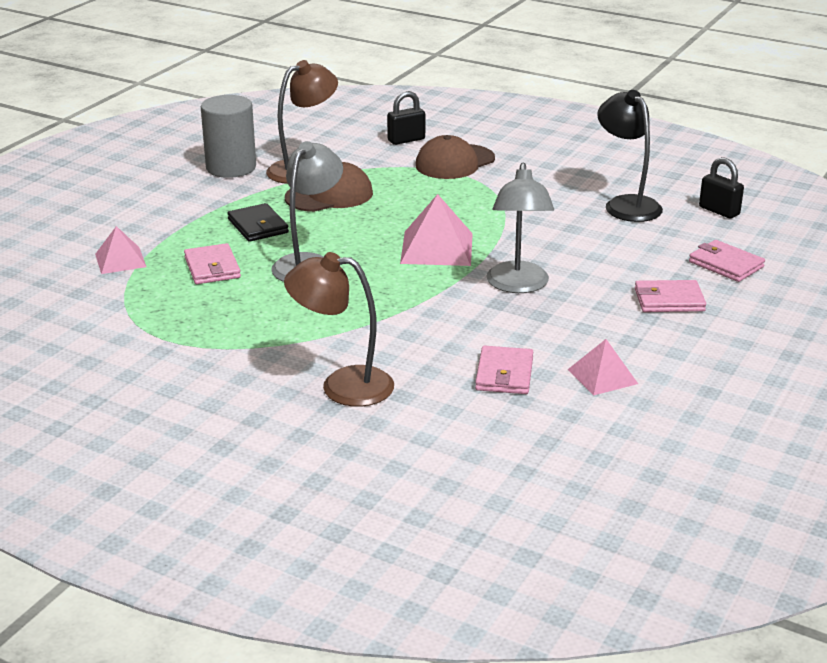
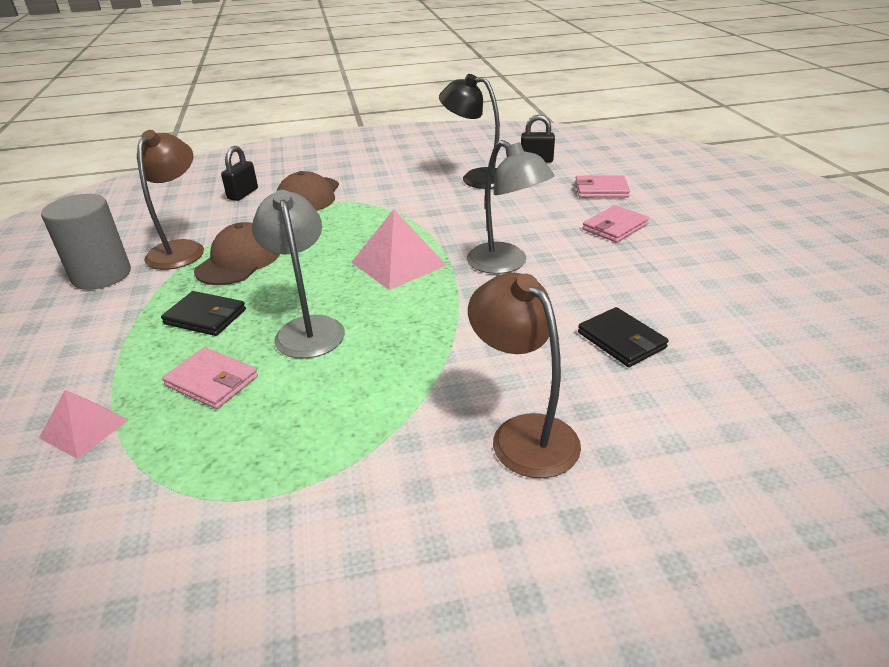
camera: 40 degrees left, 5 degrees up
brown lamp [284,252,394,407] -> brown lamp turned 90 degrees clockwise [468,273,581,478]
pink wallet [475,345,533,394] -> black wallet [578,307,669,367]
pink pyramid [568,339,638,396] -> none

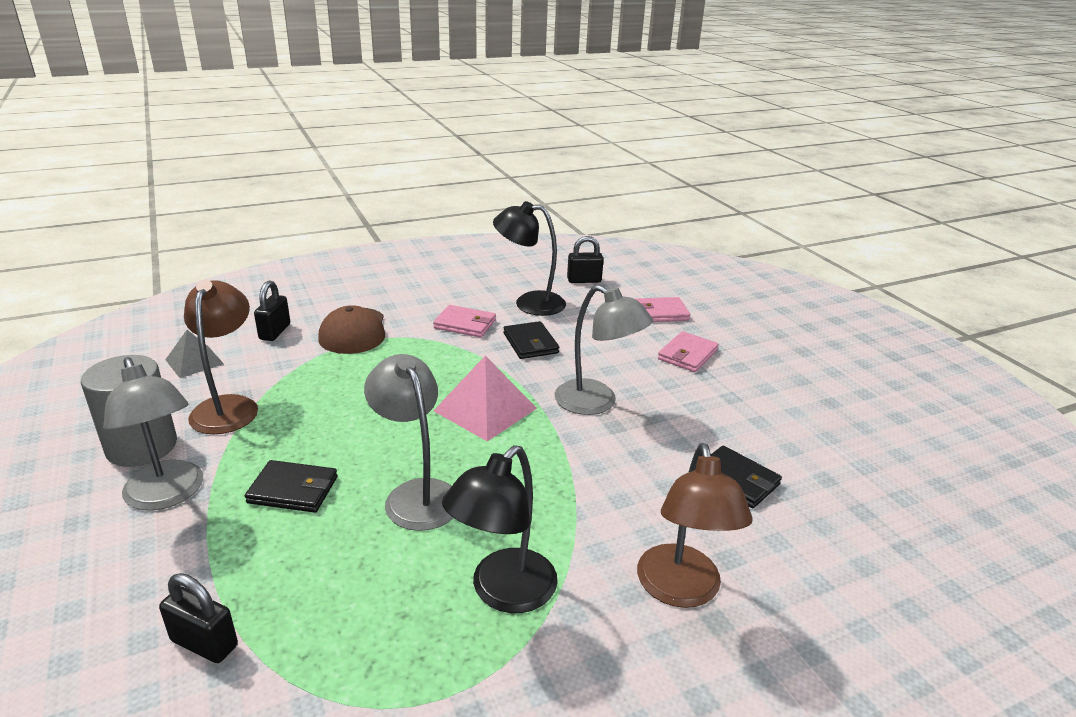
camera: 15 degrees left, 5 degrees down
pink pyramid [39,390,129,459] -> black padlock [159,573,238,663]
pink wallet [162,347,258,409] -> pink wallet moved to [433,305,496,338]
brown cap [194,222,280,285] -> none
brown lamp [468,273,581,478] -> brown lamp turned 135 degrees counterclockwise [637,443,753,608]
none -> grey lamp [103,357,203,511]
none -> grey pyramid [165,330,224,378]
none -> black lamp [442,445,558,613]
none -> black wallet [504,321,559,359]

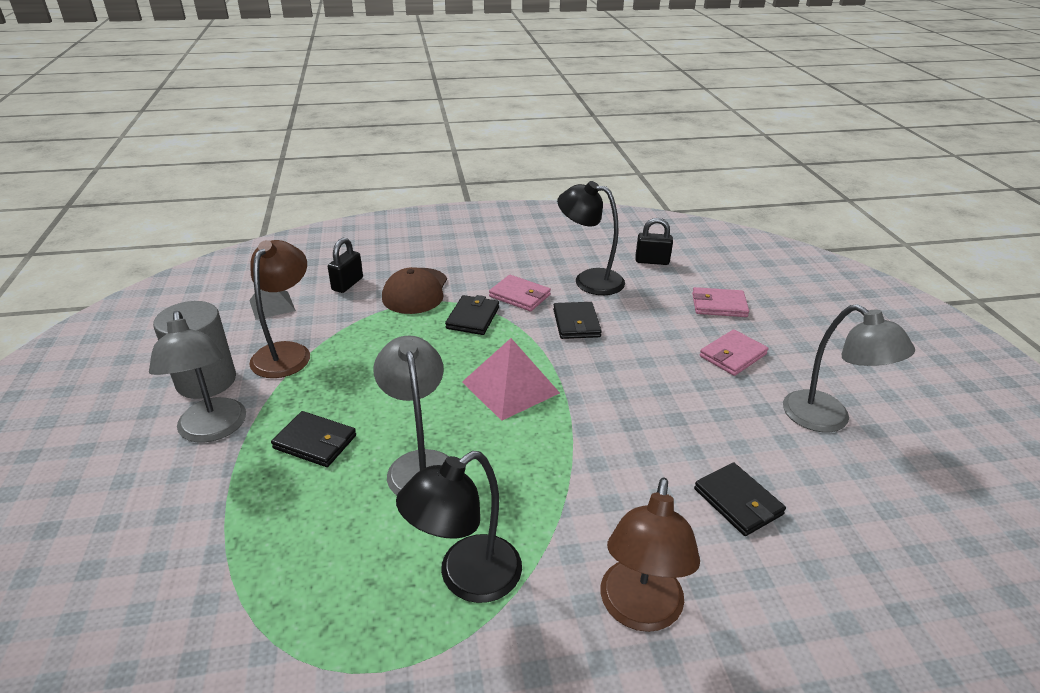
camera: 15 degrees right, 5 degrees up
black padlock [159,573,238,663] -> none
grey lamp [555,285,653,415] -> grey lamp moved to [783,304,915,432]
none -> black wallet [445,295,499,335]

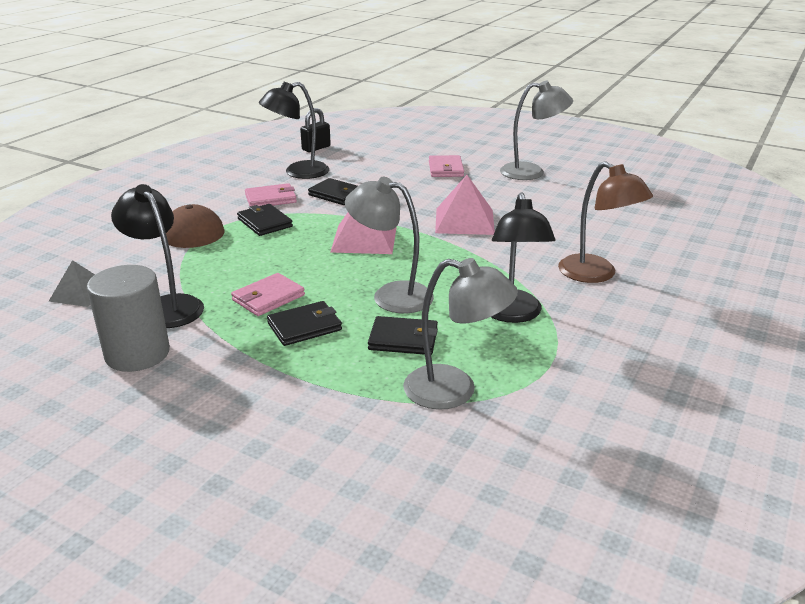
camera: 50 degrees left, 5 degrees down
grey lamp [149,311,246,443] -> grey lamp moved to [403,258,518,410]
brown lamp [249,240,310,378] -> black lamp [111,184,204,328]
black padlock [328,237,363,293] -> none
pink wallet [692,287,749,317] -> pink wallet moved to [231,273,305,316]
black wallet [694,463,786,536] -> black wallet moved to [368,316,438,355]
none -> pink pyramid [435,175,495,235]

